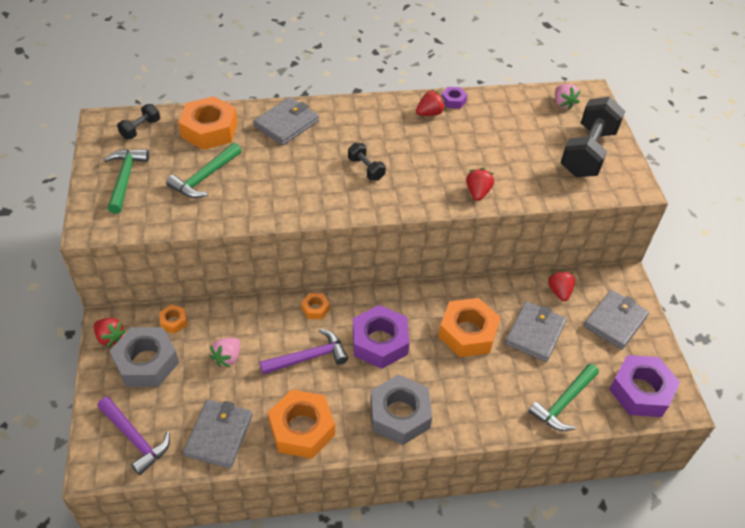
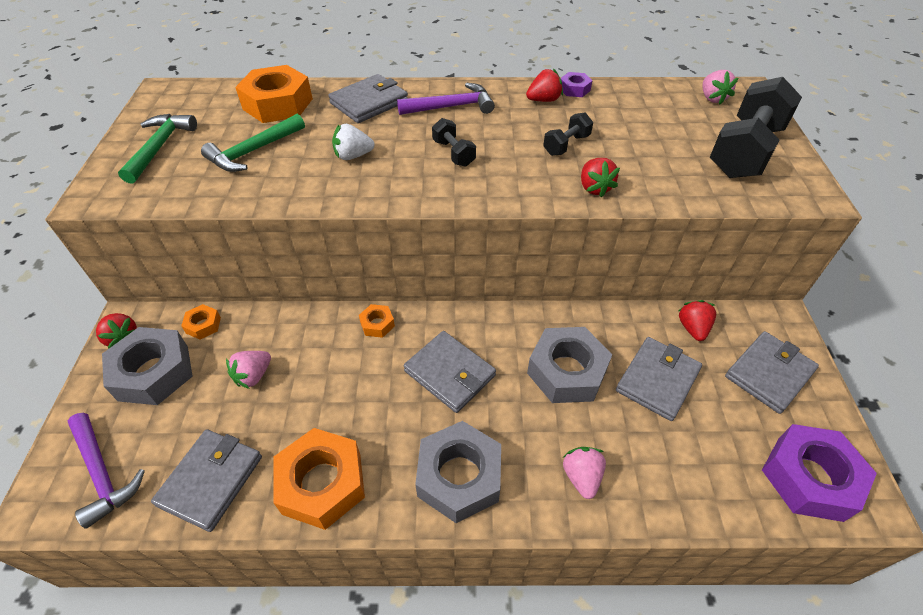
camera: 10 degrees right, 0 degrees up
black dumbbell [117,104,160,139] -> black dumbbell moved to [543,112,593,156]
purple hammer [260,329,348,375] -> purple hammer moved to [397,83,495,115]
purple nut [353,305,409,369] -> grey wallet [403,331,496,413]
orange nut [438,298,501,357] -> grey nut [527,327,612,403]
red strawberry [466,168,494,201] -> red strawberry turned 150 degrees clockwise [581,158,620,198]
green hammer [528,363,599,431] -> none
none -> white strawberry [332,124,375,160]
none -> pink strawberry [562,447,606,499]

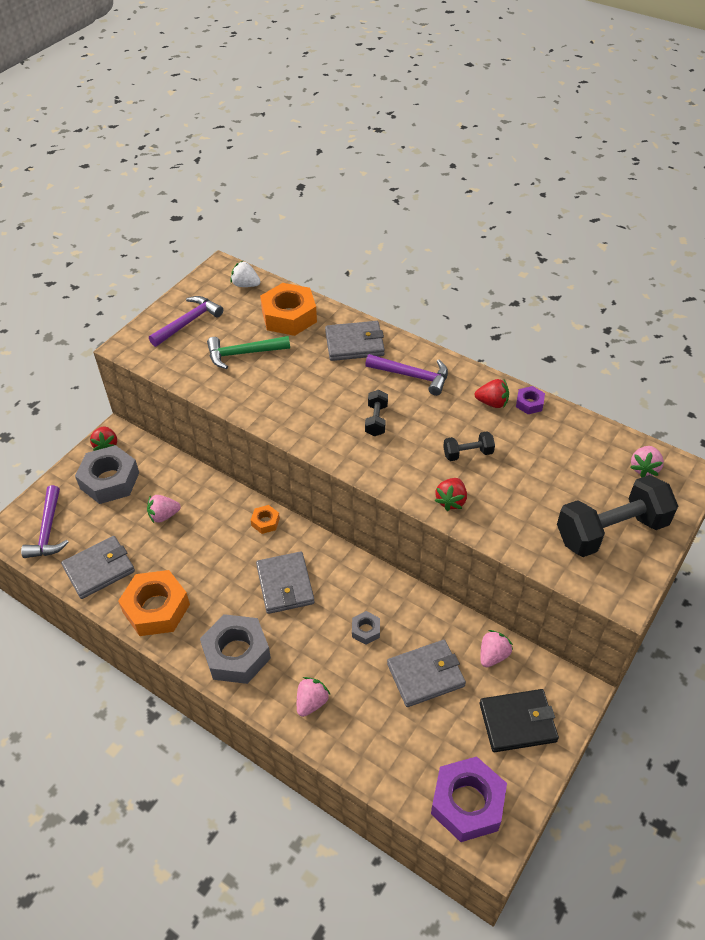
camera: 35 degrees right, 0 degrees up
green hammer [118,114,197,184] -> purple hammer [149,296,223,347]
orange nut [181,304,221,340] -> none
white strawberry [332,124,375,160] -> white strawberry moved to [230,261,260,287]
grey nut [527,327,612,403] -> grey nut [352,611,380,645], size x0.47
red strawberry [679,300,716,341] -> pink strawberry [480,630,513,667]
grey wallet [725,331,819,414] -> black wallet [480,689,559,752]

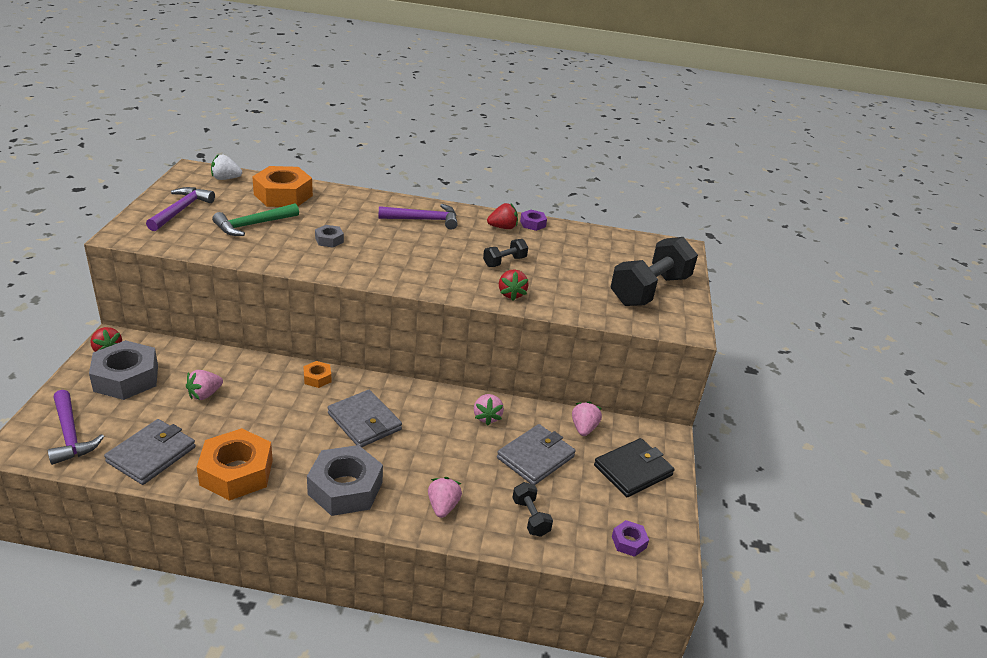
camera: 30 degrees left, 15 degrees down
grey wallet [325,321,385,361] -> none
grey nut [352,611,380,645] -> grey nut moved to [315,225,344,248]
black dumbbell [365,390,388,436] -> black dumbbell moved to [512,482,553,537]
purple nut [431,756,507,842] -> purple nut [612,520,649,557], size x0.47
pink strawberry [630,446,664,477] -> pink strawberry moved to [474,394,504,425]

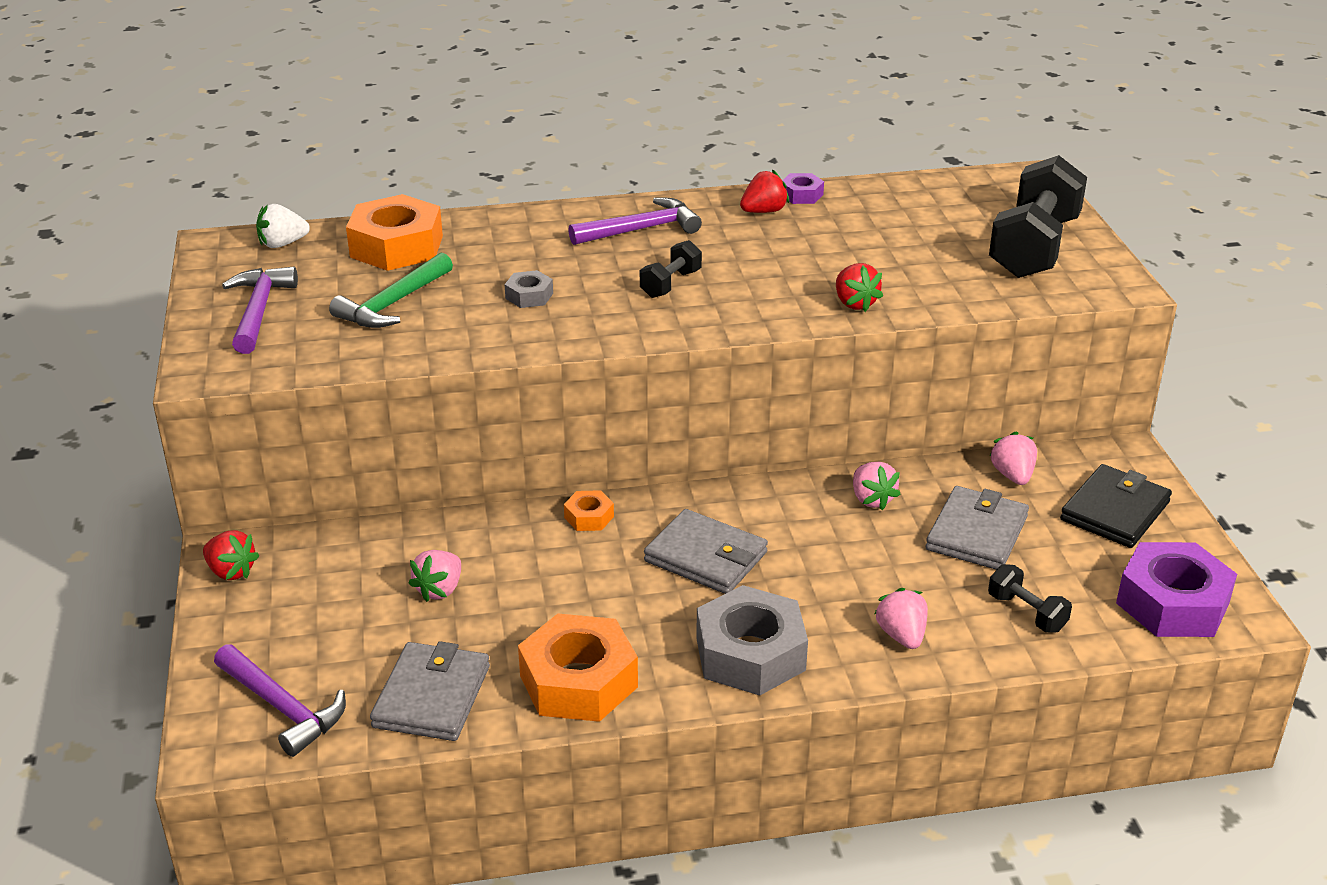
camera: 15 degrees left, 0 degrees up
grey nut [89,340,158,400] -> none
black dumbbell [483,239,528,267] -> black dumbbell moved to [640,240,702,298]
purple nut [612,520,649,557] -> purple nut [1116,542,1237,637], size x2.13

